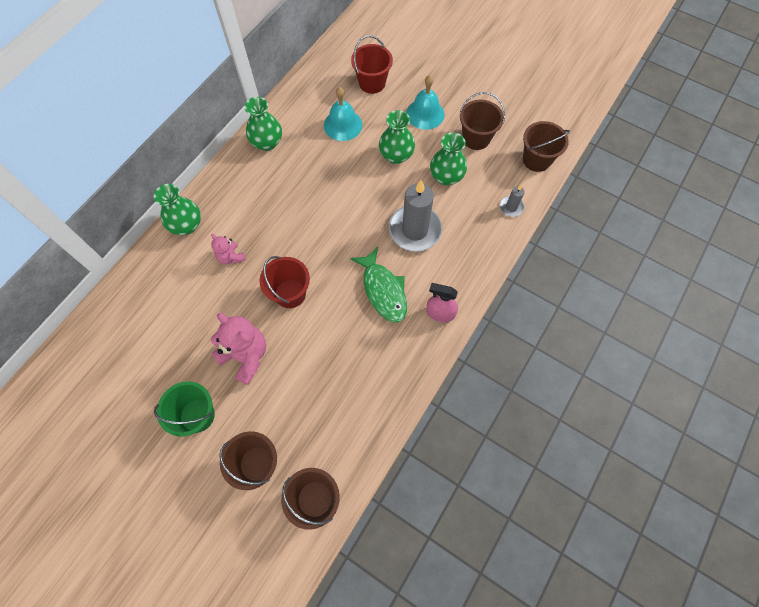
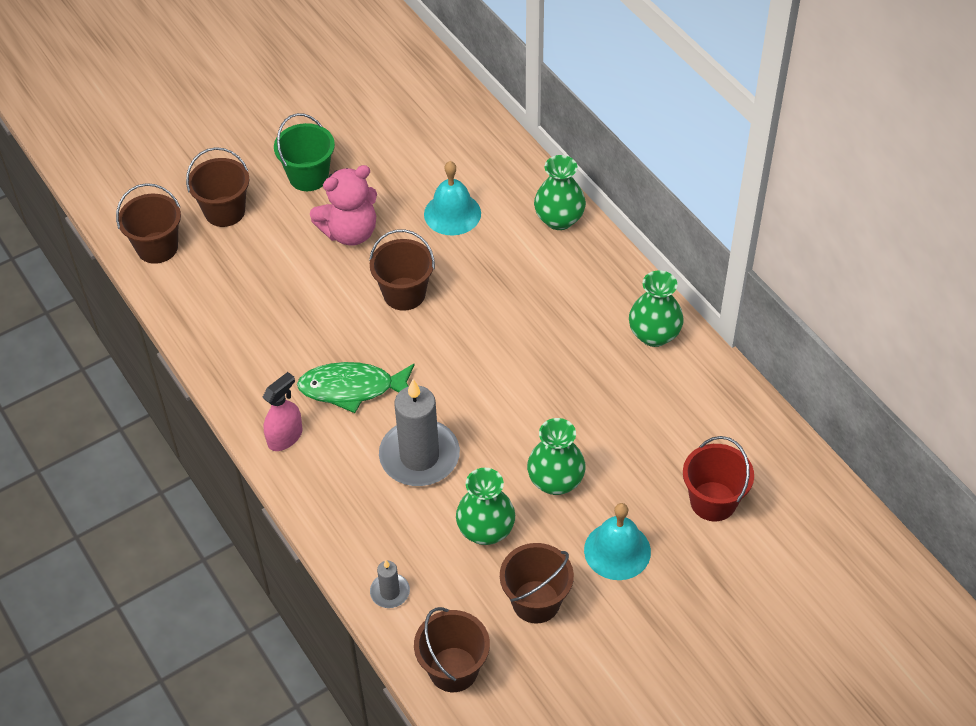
camera: 115 degrees right, 15 degrees down
pink teddy bear [211,234,246,264] -> none
red bucket [260,256,310,308] -> brown bucket [369,229,435,311]
turquoise bell [324,87,362,141] -> turquoise bell moved to [424,161,481,235]

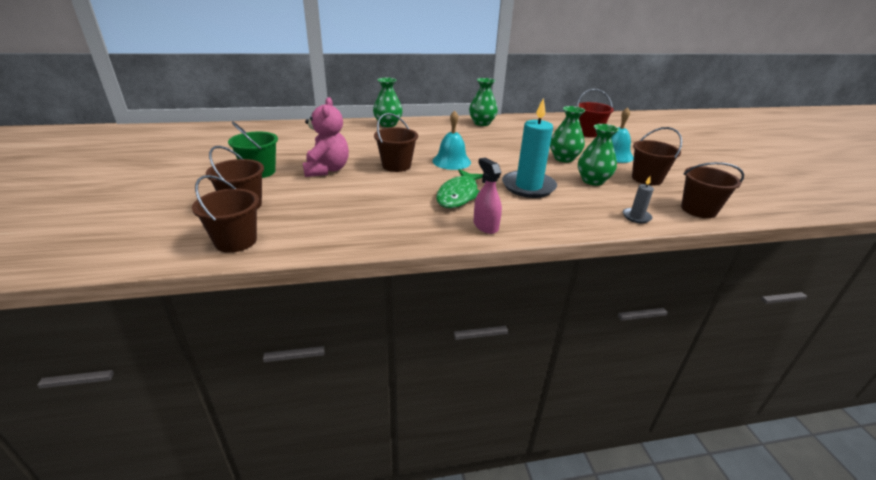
camera: 70 degrees left, 20 degrees down
grey candle [379,379,460,486] -> turquoise candle [502,98,557,198]
turquoise bell [424,161,481,235] -> turquoise bell moved to [432,111,471,170]

